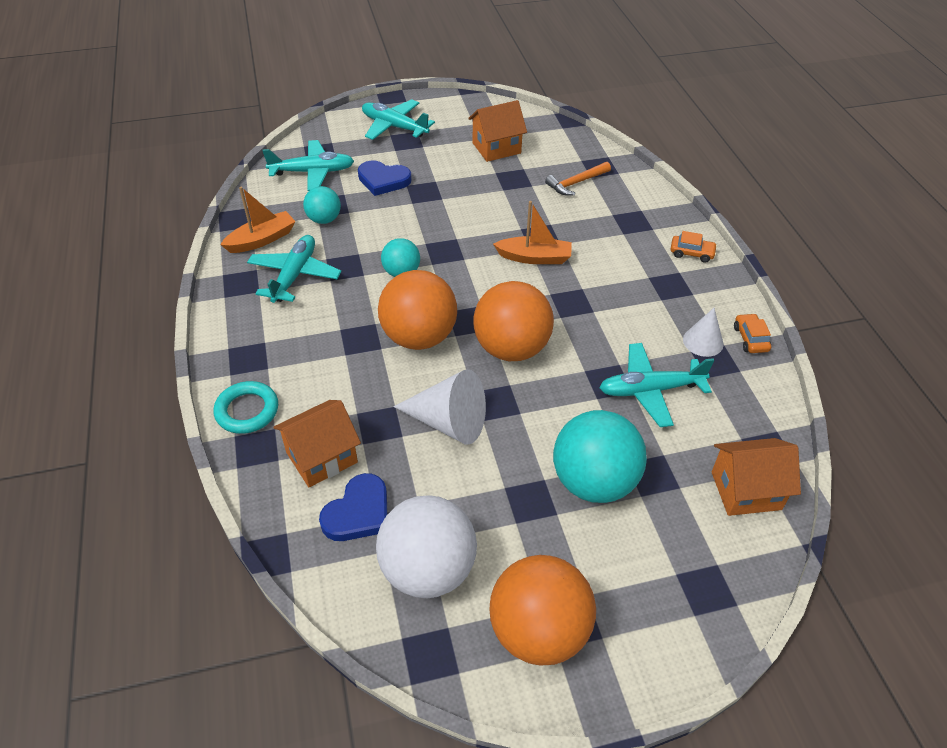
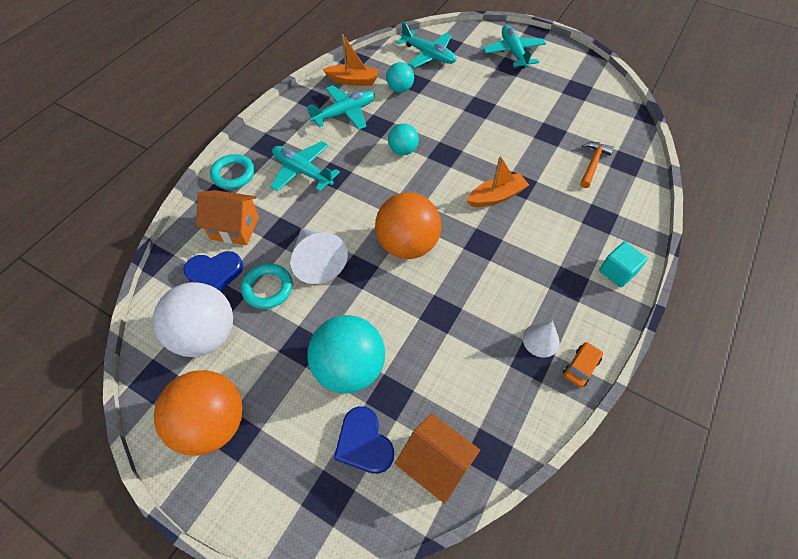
camera: 45 degrees right, 10 degrees up
blue heart [358,160,412,196] -> blue heart moved to [334,406,394,474]
orange ball [378,270,457,350] -> none
orange house [468,100,527,162] -> none
orange boat [493,201,572,264] -> orange boat turned 75 degrees counterclockwise [467,156,529,207]
orange hammer [545,162,611,196] -> orange hammer turned 105 degrees clockwise [580,142,614,188]
turquoise plane [599,343,714,427] -> turquoise plane moved to [270,141,340,192]
orange car [671,231,717,263] -> turquoise cube [599,242,648,287]
none -> turquoise ring [241,264,293,309]

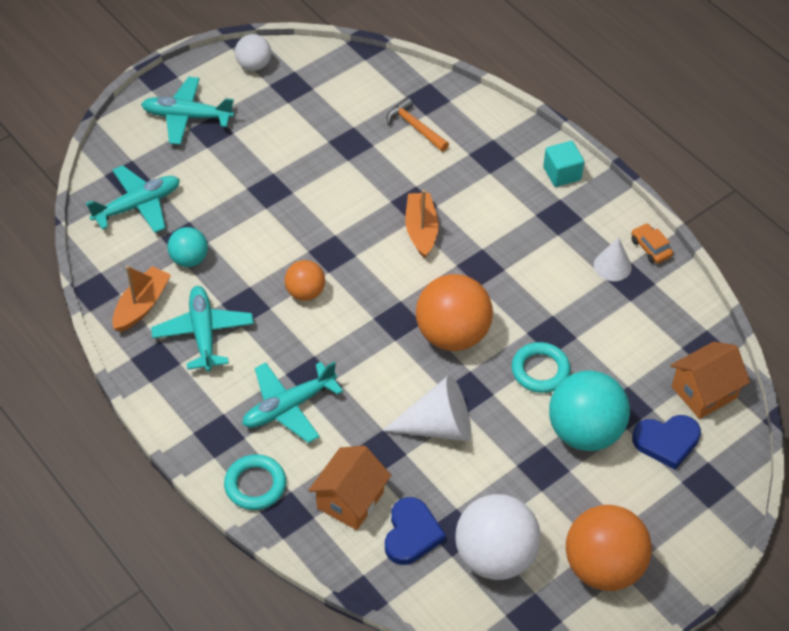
camera: 70 degrees left, 5 degrees down
turquoise ring [241,264,293,309] -> turquoise ring moved to [511,342,570,393]
turquoise ball [388,123,419,155] -> orange ball [285,260,325,301]
none -> white ball [235,34,271,71]

